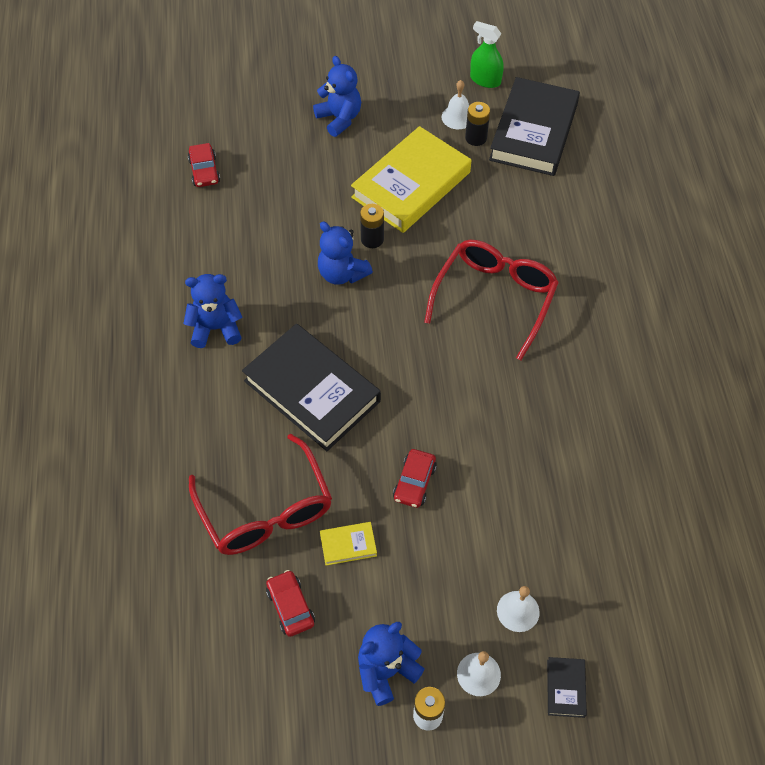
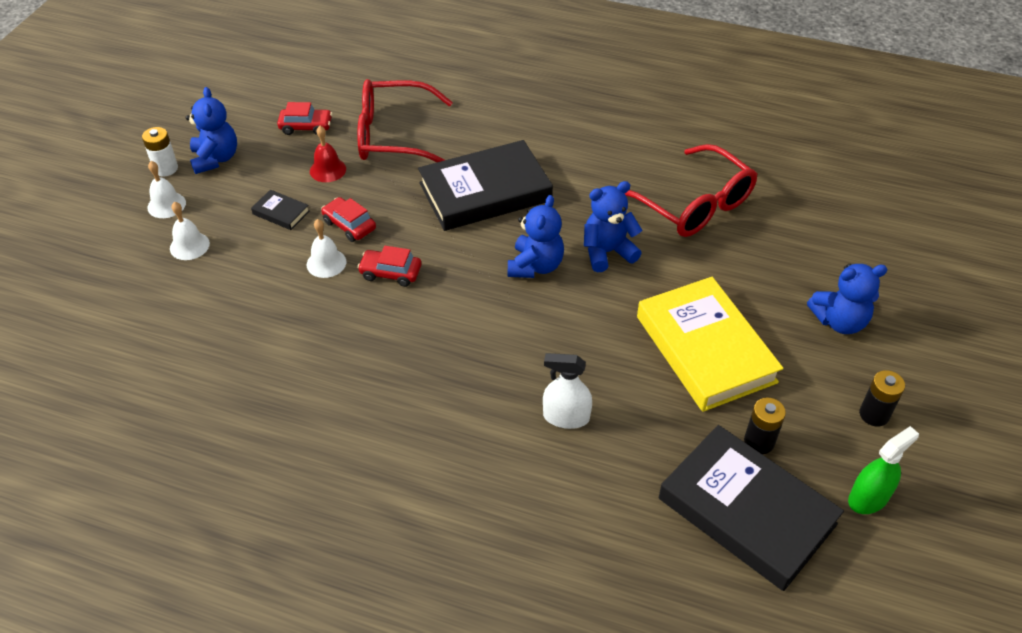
camera: 115 degrees right, 10 degrees down
blue teddy bear [183,274,242,348] -> blue teddy bear moved to [508,195,564,278]
red car [188,143,220,187] -> red car moved to [357,246,421,287]
yellow book [320,522,377,565] -> red bell [310,126,346,182]
black battery [360,204,384,248] -> black battery moved to [859,370,905,427]
red glasses [424,240,559,360] -> red glasses moved to [625,144,758,237]
white bell [442,80,469,129] -> white bell moved to [307,219,346,278]
black book [547,657,587,718] -> black book moved to [251,190,310,230]
none -> white spray bottle [543,353,592,429]

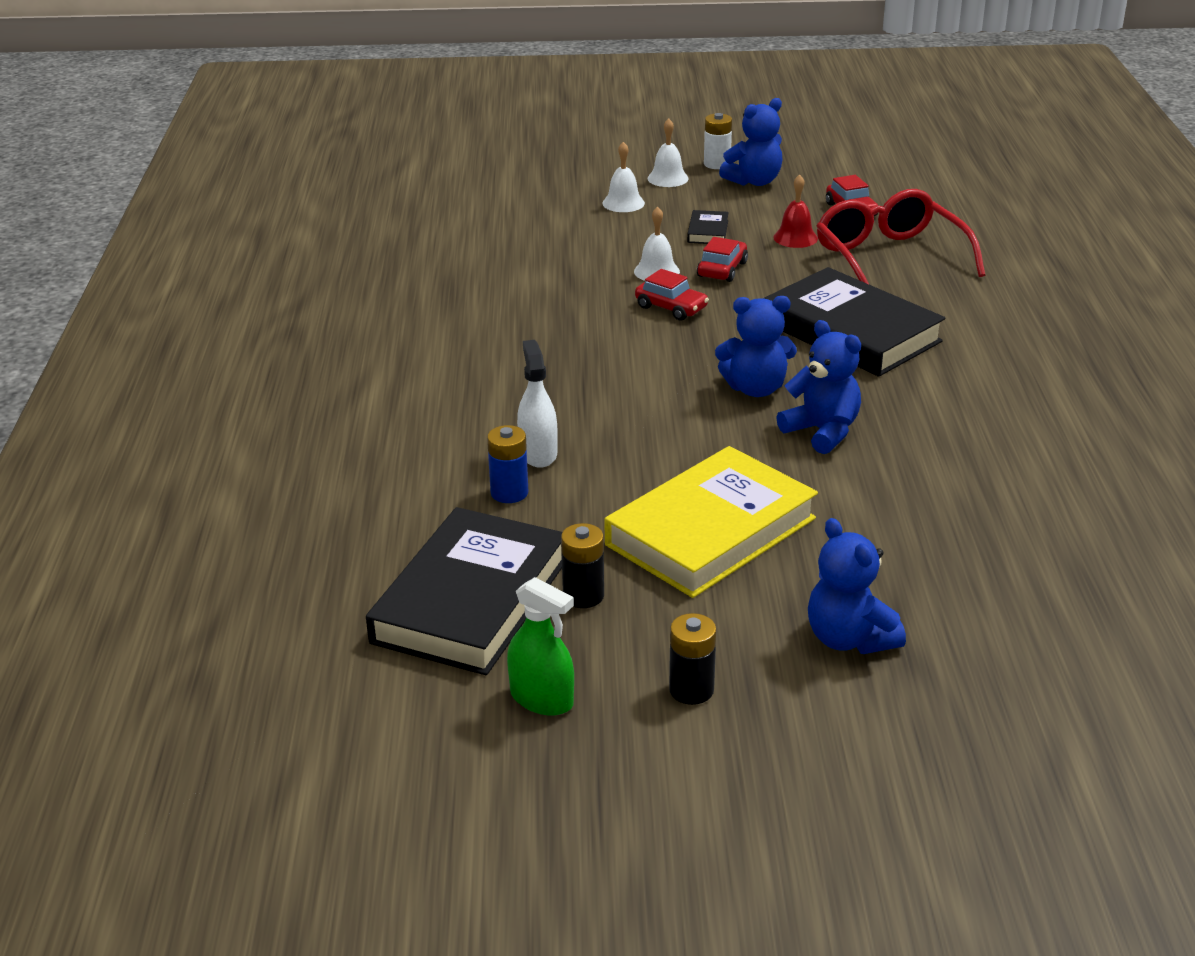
camera: 70 degrees right, 15 degrees down
red car [357,246,421,287] -> red car turned 135 degrees clockwise [635,269,709,321]
red glasses [625,144,758,237] -> none
none -> blue battery [487,425,528,503]

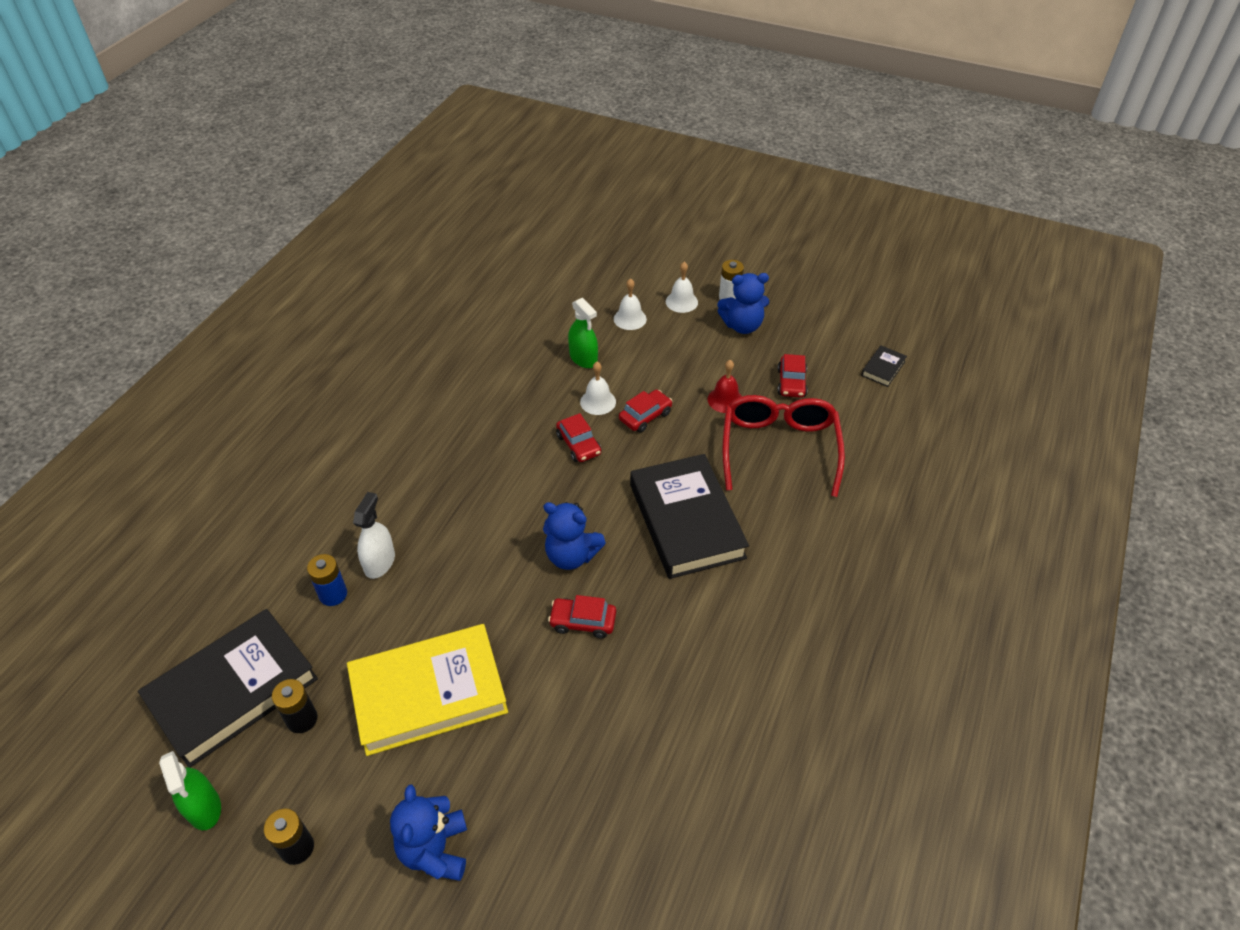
camera: 25 degrees right, 15 degrees up
black book [687,210,729,244] -> black book moved to [861,346,907,387]
blue teddy bear [776,320,861,454] -> red car [548,595,616,638]
none -> green spray bottle [568,297,598,368]

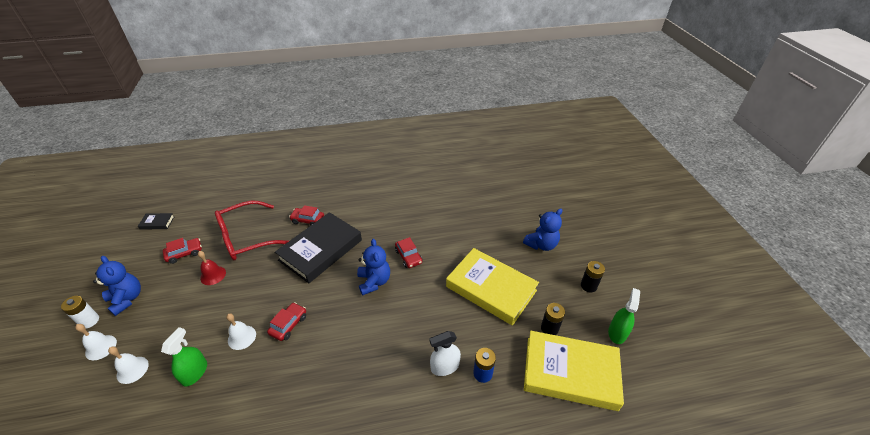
camera: 125 degrees left, 5 degrees down
black book [138,609,318,767] -> yellow book [524,331,624,411]
red car [619,390,672,433] -> red car moved to [289,205,324,226]

